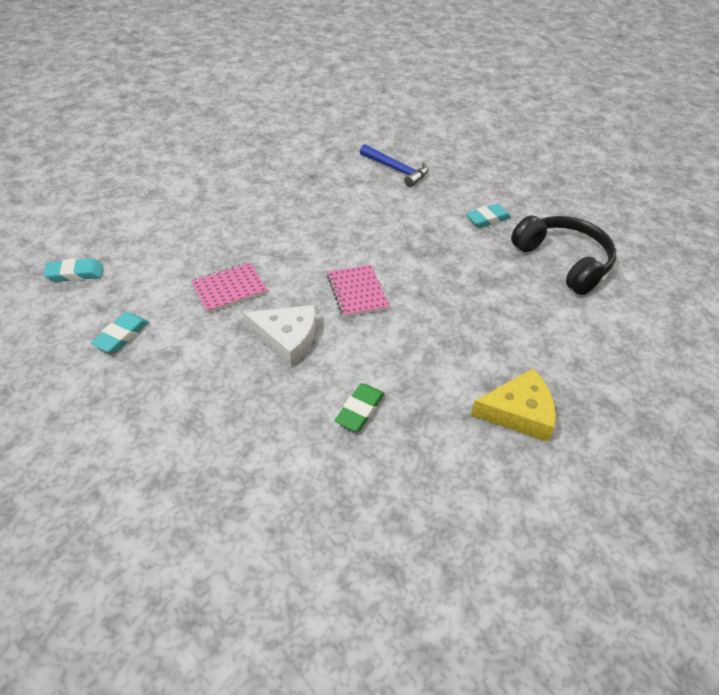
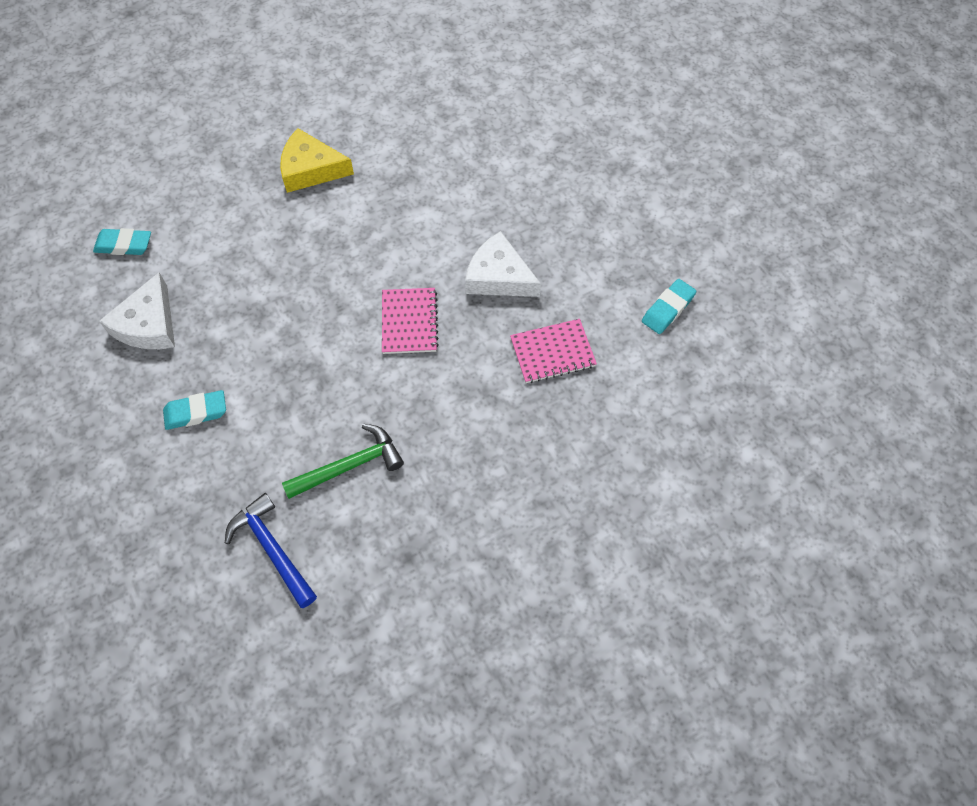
camera: 165 degrees left, 15 degrees up
turquoise eraser [43,259,103,282] -> turquoise eraser moved to [93,228,151,255]
green eraser [335,383,385,432] -> none
black headphones [511,216,616,295] -> white cheese [99,272,175,349]
none -> green hammer [282,424,404,499]

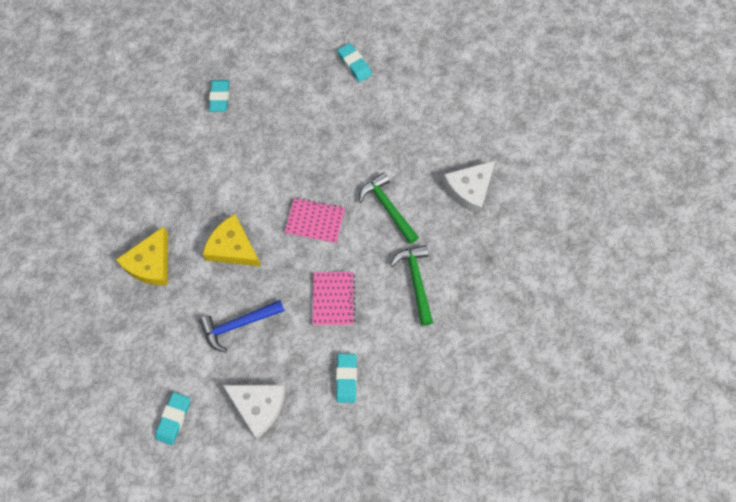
camera: 75 degrees left, 5 degrees up
blue hammer [225,493,317,608] -> blue hammer moved to [199,300,284,352]
white cheese [465,231,541,297] -> white cheese moved to [443,160,496,215]
pink notebook [510,319,597,383] -> pink notebook moved to [312,272,355,325]
none -> yellow cheese [202,214,261,266]
none -> turquoise eraser [209,80,229,112]
none -> green hammer [359,173,419,244]

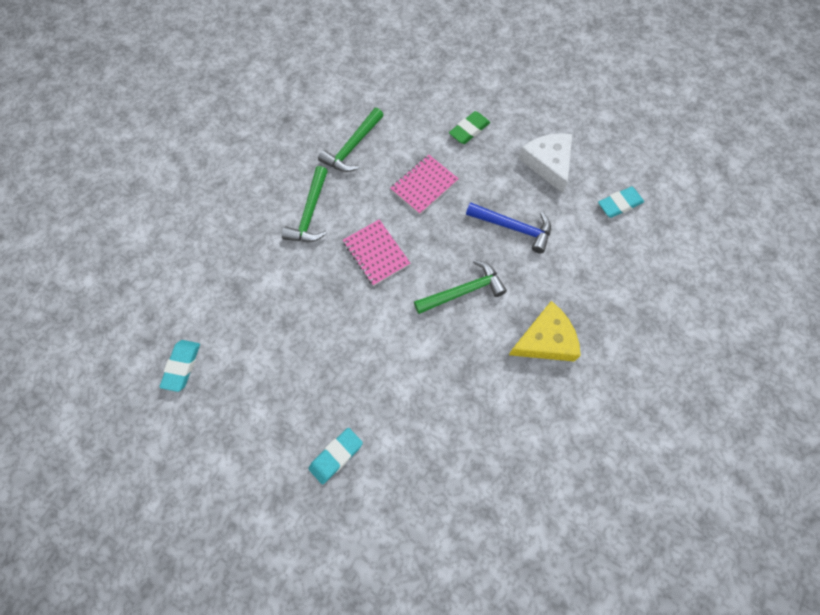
camera: 135 degrees left, 0 degrees up
yellow cheese [202,214,261,266] -> green hammer [414,260,507,314]
turquoise eraser [336,354,357,403] -> green eraser [449,111,490,144]
white cheese [443,160,496,215] -> none

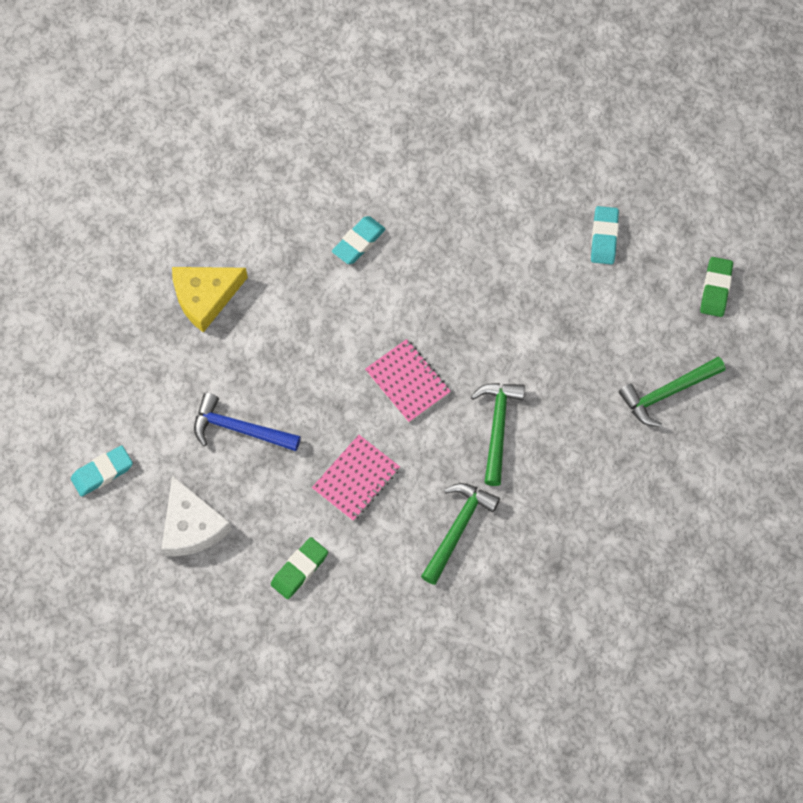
camera: 175 degrees right, 0 degrees up
turquoise eraser [308,428,363,485] -> turquoise eraser moved to [332,216,386,264]
green hammer [414,260,507,314] -> green hammer moved to [619,357,726,427]
none -> green eraser [700,257,733,317]

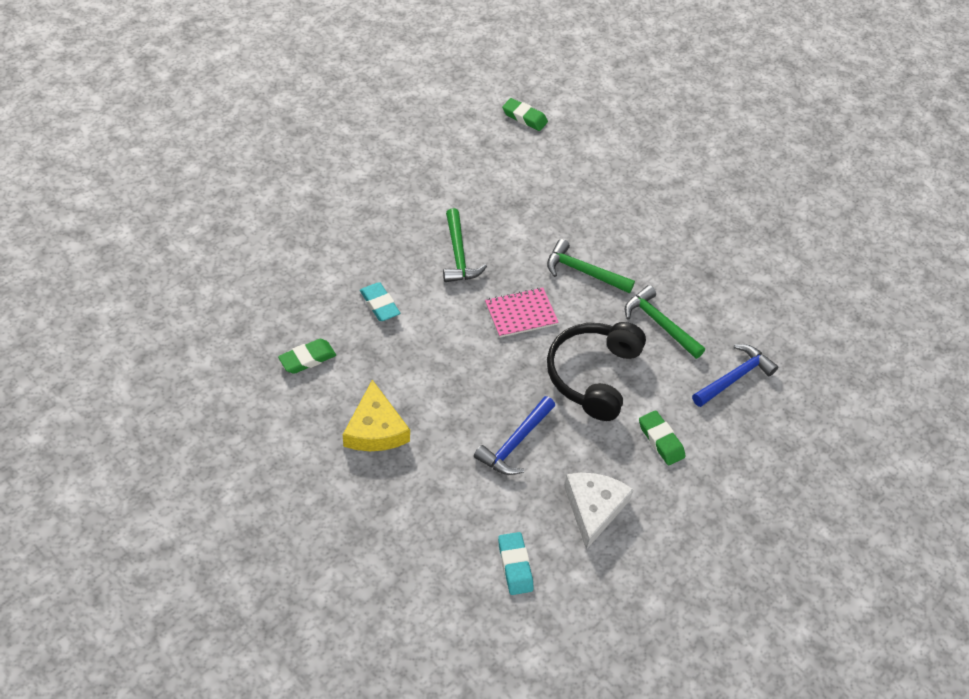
camera: 75 degrees left, 15 degrees down
white cheese [161,475,232,556] -> white cheese turned 75 degrees counterclockwise [564,473,634,550]
pink notebook [312,435,400,521] -> black headphones [547,322,646,421]
turquoise eraser [591,206,619,264] -> none
green hammer [619,357,726,427] -> green hammer moved to [443,208,487,282]
none -> green eraser [278,339,336,374]
none -> blue hammer [692,344,778,407]

